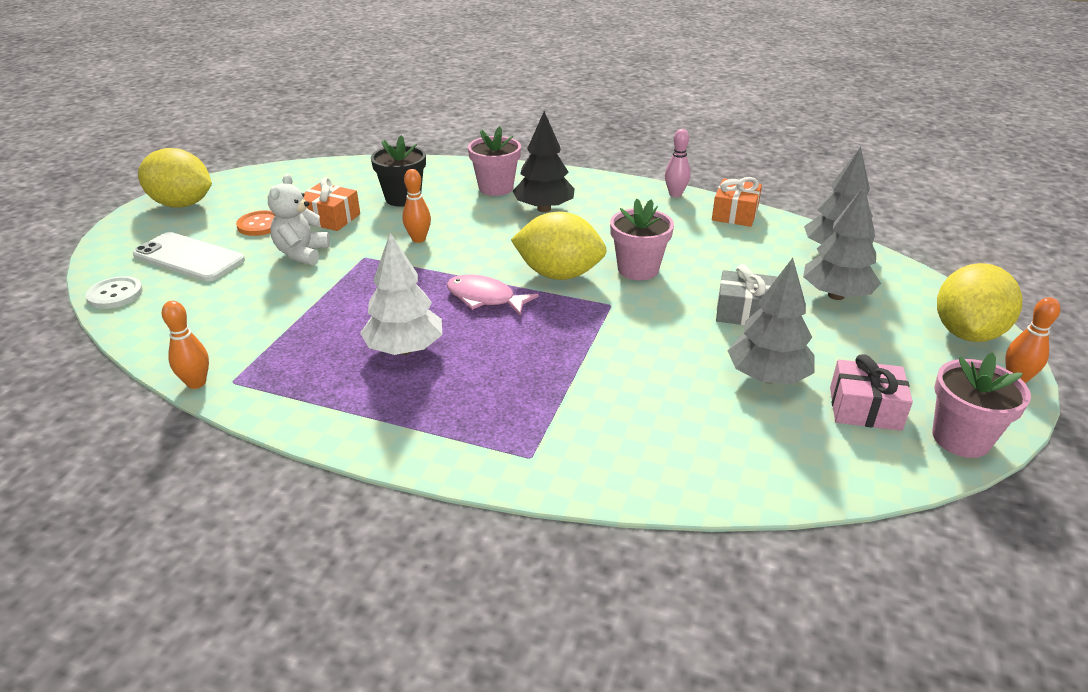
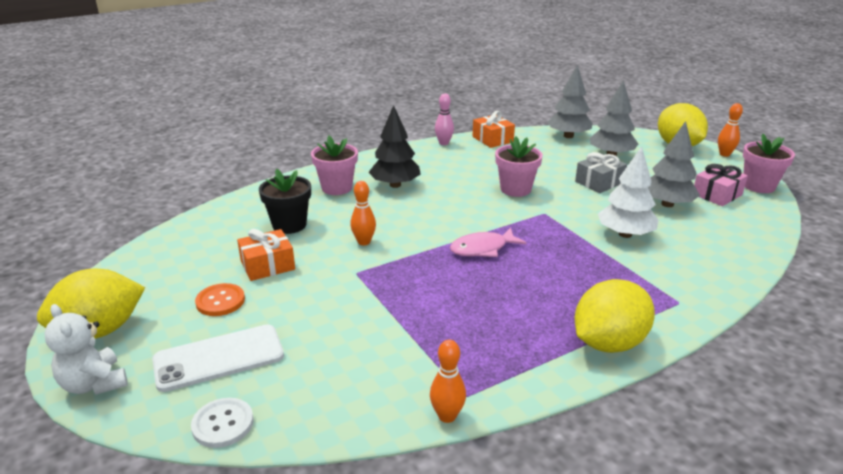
camera: 50 degrees left, 5 degrees down
white teddy bear [268,174,330,265] -> white teddy bear moved to [44,304,128,395]
white tree [360,233,442,355] -> white tree moved to [598,146,659,238]
yellow lemon [511,212,607,280] -> yellow lemon moved to [575,279,655,353]

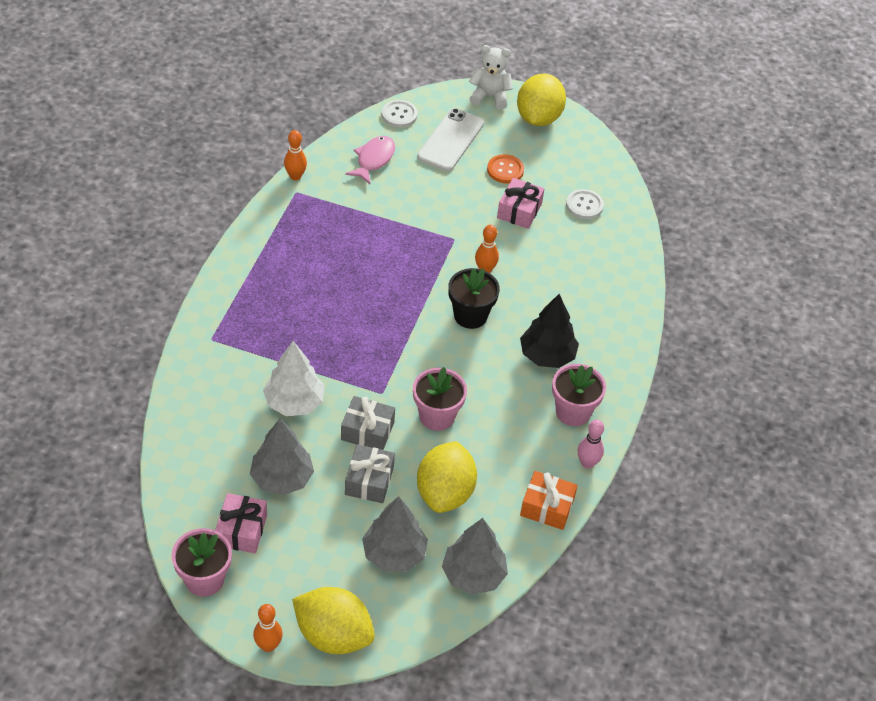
camera: 135 degrees right, 20 degrees up
orange gift [237,229,295,281] -> pink gift [497,178,544,229]
black flower pot [259,169,311,234] -> black flower pot moved to [448,268,500,329]
pink flower pot [311,136,358,195] -> pink flower pot moved to [552,364,606,426]
pink fish [450,227,527,257] -> pink fish moved to [345,136,395,184]
yellow lemon [575,279,655,353] -> yellow lemon moved to [417,441,477,513]
none -> grey gift [341,396,395,450]
none -> white button [566,189,604,219]

